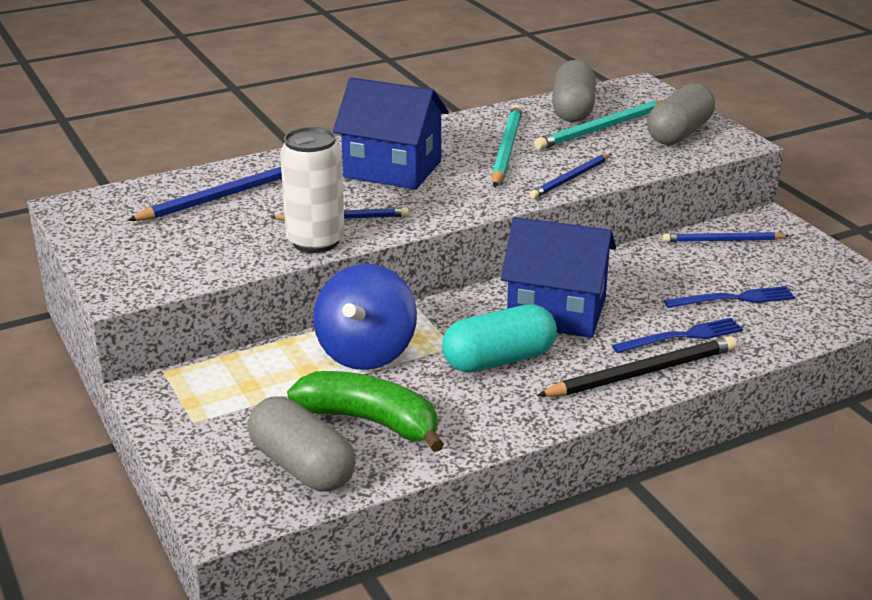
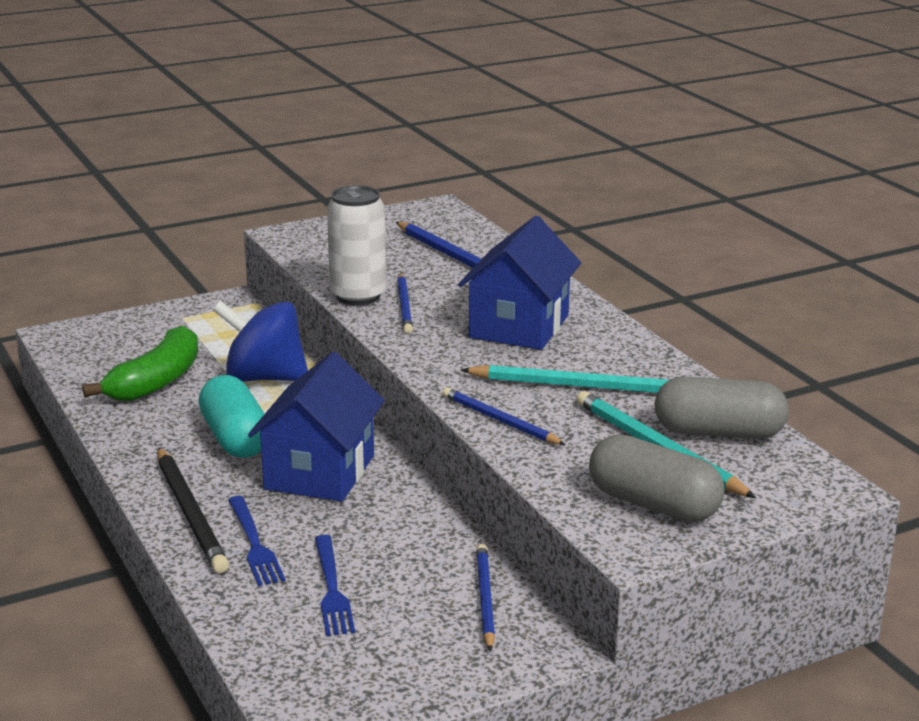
camera: 90 degrees right, 5 degrees down
grey capsule [248,397,356,492] -> none

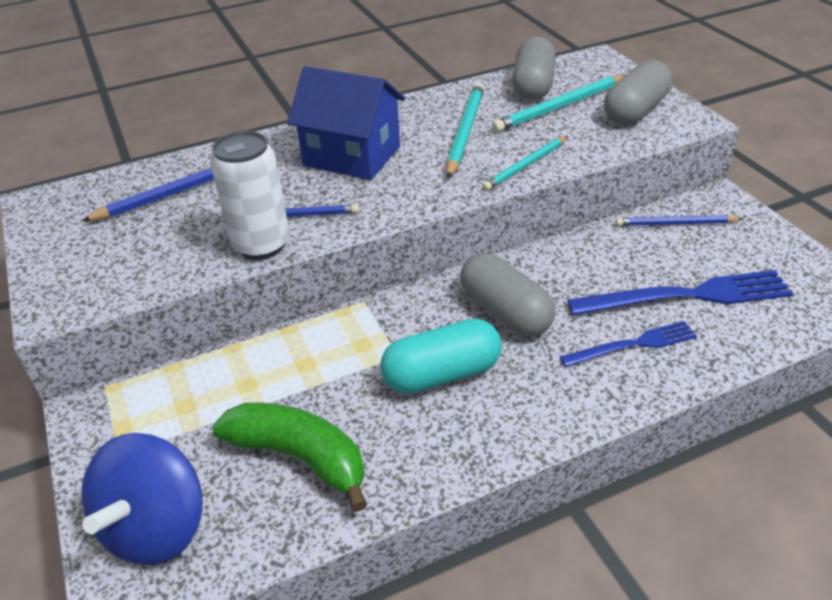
camera: 85 degrees left, 15 degrees up
black pencil [158,448,229,573] -> none
blue spinning top [213,301,308,382] -> blue spinning top moved to [82,433,203,565]
blue house [248,352,385,502] -> grey capsule [460,253,555,337]
blue fork [315,535,355,636] -> blue fork [567,270,793,315], size x1.66
blue pencil [443,387,566,445] -> turquoise pencil [482,136,568,191]

